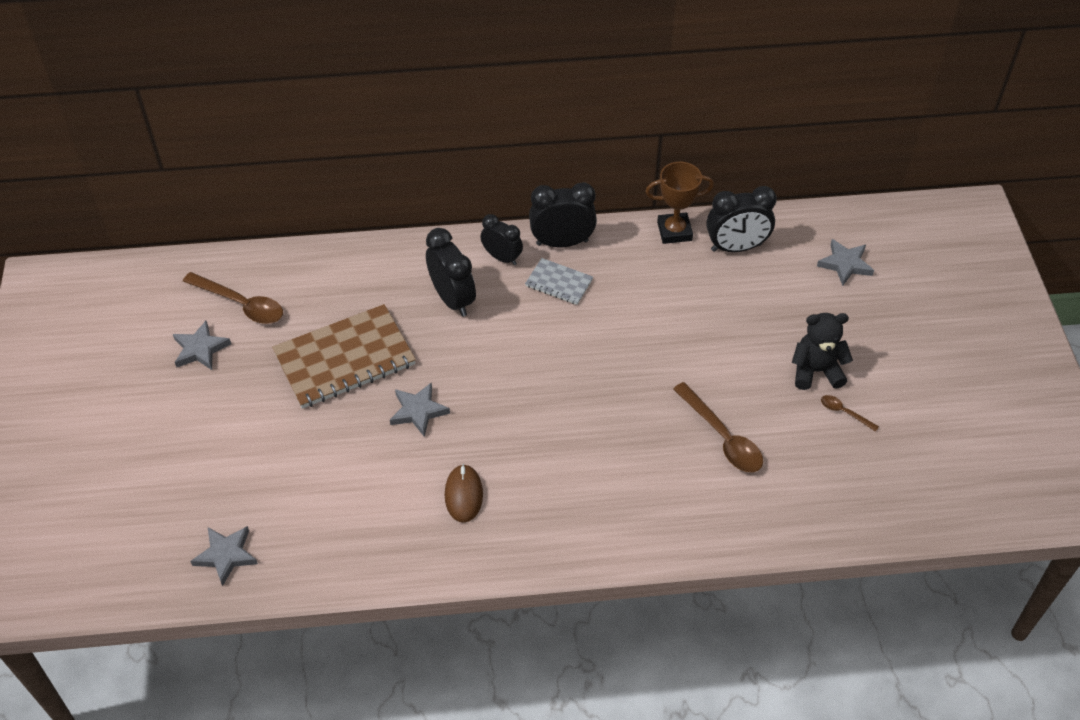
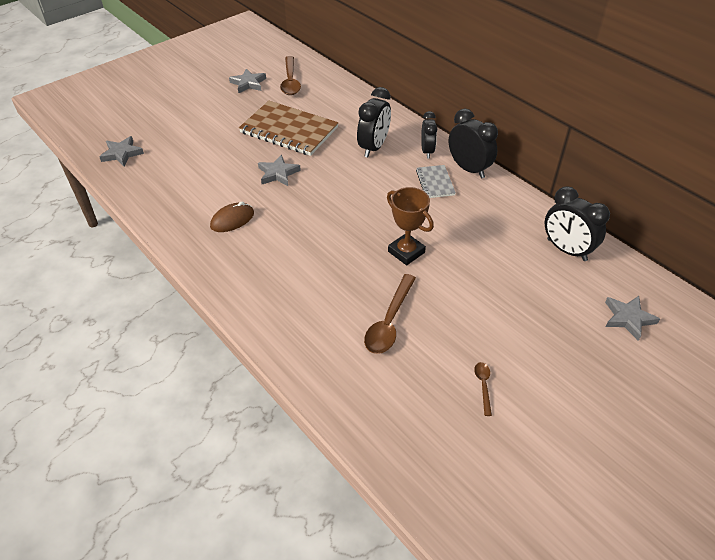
camera: 55 degrees right, 5 degrees down
brown trophy [645,162,714,244] -> brown trophy moved to [387,187,434,265]
black teddy bear [792,313,853,390] -> none

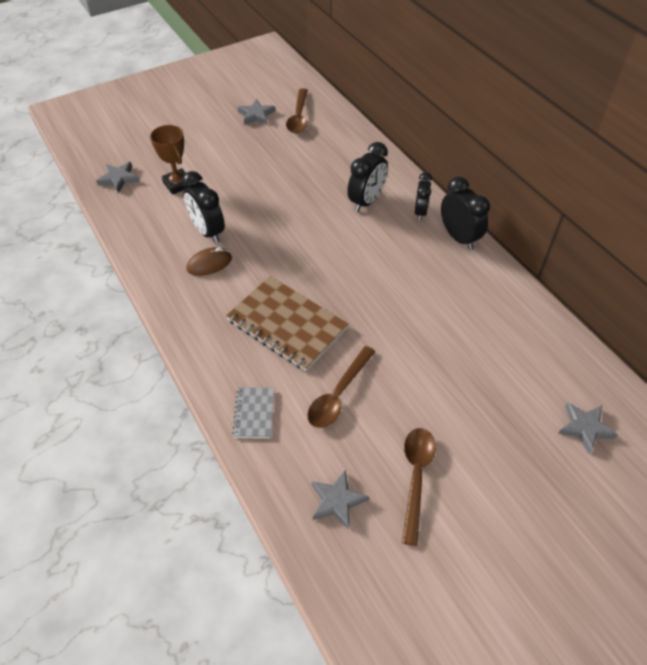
camera: 10 degrees right, 5 degrees up
brown notebook [239,101,339,156] -> brown notebook moved to [226,276,348,371]
grey star [258,155,301,186] -> grey star moved to [311,470,369,530]
brown trophy [387,187,434,265] -> brown trophy moved to [150,125,190,195]
grey notebook [416,165,456,198] -> grey notebook moved to [232,387,274,438]
brown spoon [474,362,492,416] -> brown spoon [402,428,436,546], size x2.00
black clock [545,186,610,261] -> black clock moved to [182,171,225,243]

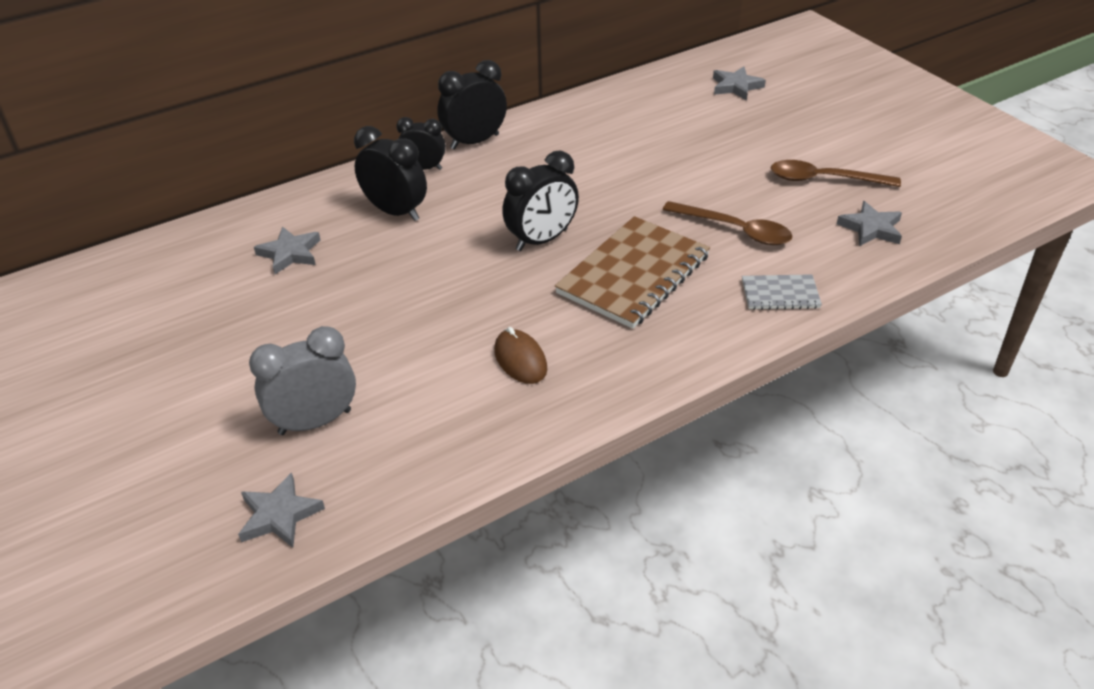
camera: 90 degrees left, 10 degrees down
brown trophy [150,125,190,195] -> grey clock [249,326,356,435]
black clock [182,171,225,243] -> black clock moved to [502,150,579,251]
grey star [238,99,275,125] -> grey star moved to [254,227,320,274]
brown spoon [286,88,308,133] -> none

